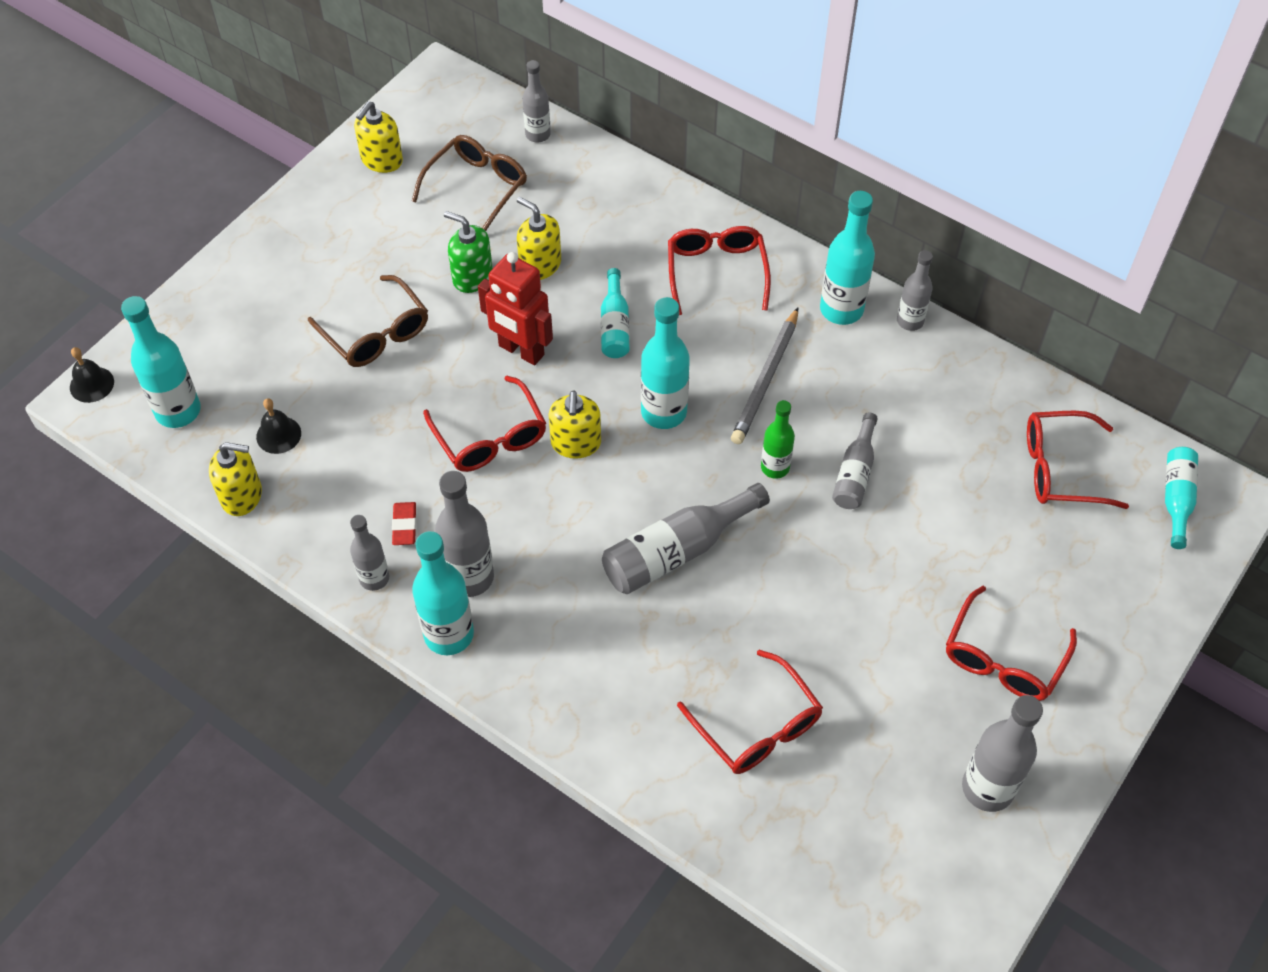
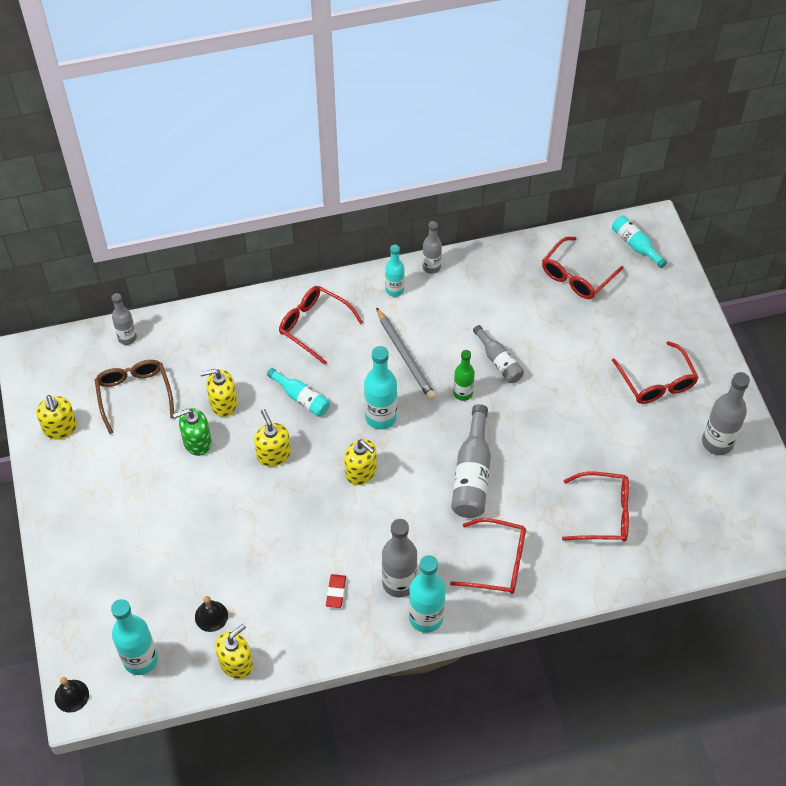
camera: 50 degrees left, 0 degrees up
brown glasses [308,275,428,367] -> none
grey bottle [350,515,389,591] -> none
red eraser [392,502,416,545] -> red eraser turned 60 degrees clockwise [326,574,346,608]
red glasses [423,376,546,472] -> red glasses moved to [450,518,526,594]
red robot [478,252,553,365] -> yellow soap dispenser [254,409,291,467]
turquoise bottle [820,191,875,325] -> turquoise bottle [385,245,405,297], size x0.62

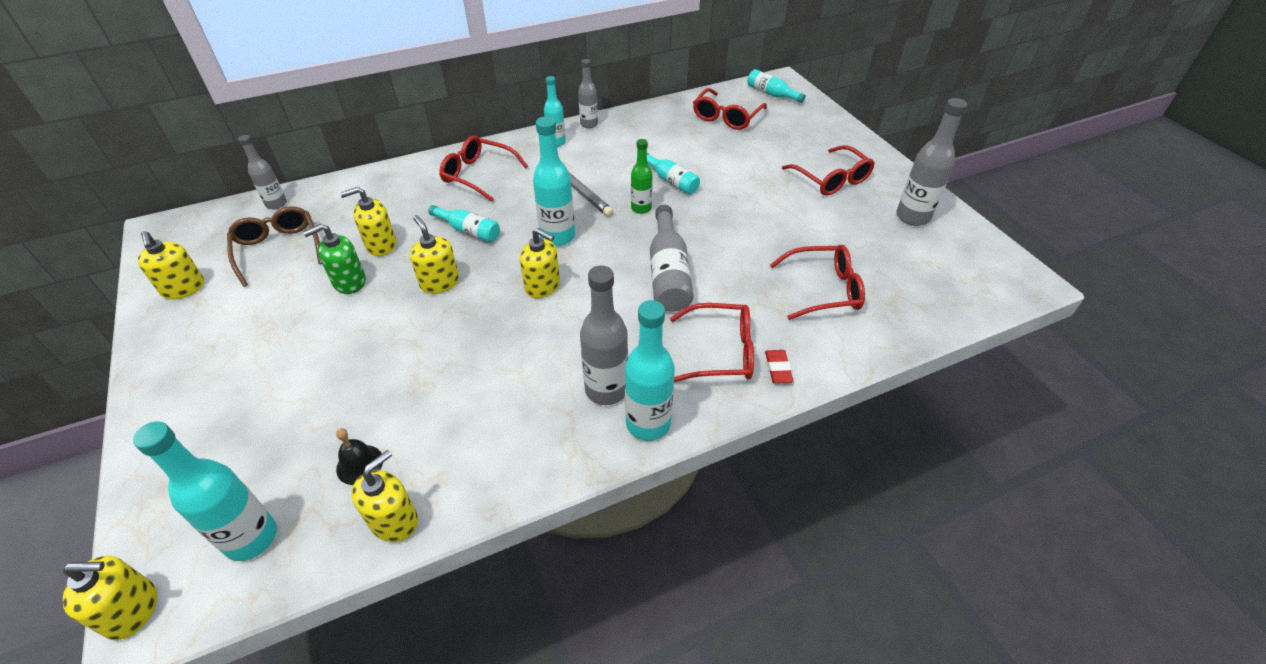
camera: 10 degrees left, 10 degrees down
black bell [55,677,89,713] -> yellow soap dispenser [63,556,157,640]
red eraser [326,574,346,608] -> red eraser moved to [765,350,794,383]
grey bottle [473,325,524,383] -> turquoise bottle [647,153,700,195]

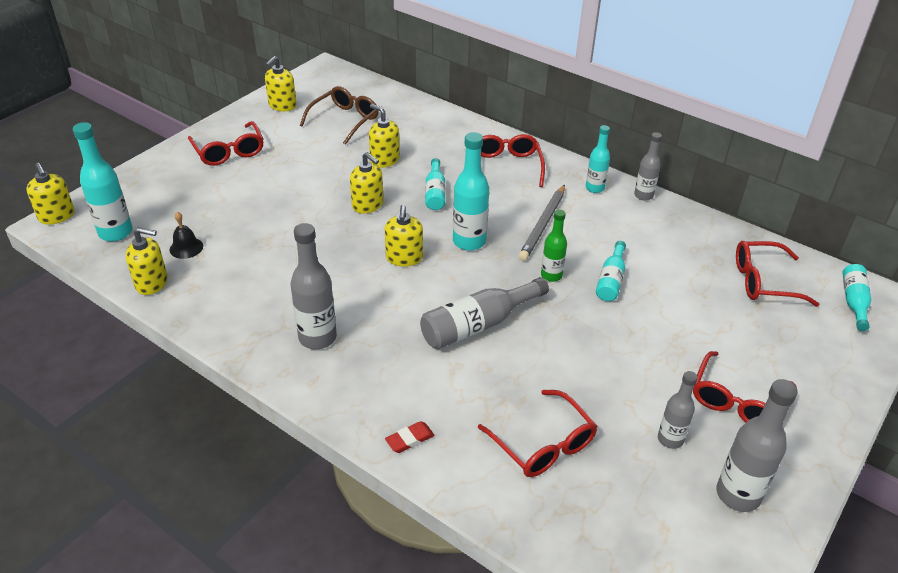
camera: 60 degrees right, 5 degrees down
grey bottle [238,135,287,209] -> grey bottle moved to [658,371,698,449]
green soap dispenser [303,224,366,294] -> none
yellow soap dispenser [410,215,459,294] -> yellow soap dispenser turned 105 degrees clockwise [350,152,383,214]
turquoise bottle [625,300,675,441] -> none
red glasses [670,303,754,382] -> red glasses moved to [188,121,264,166]

